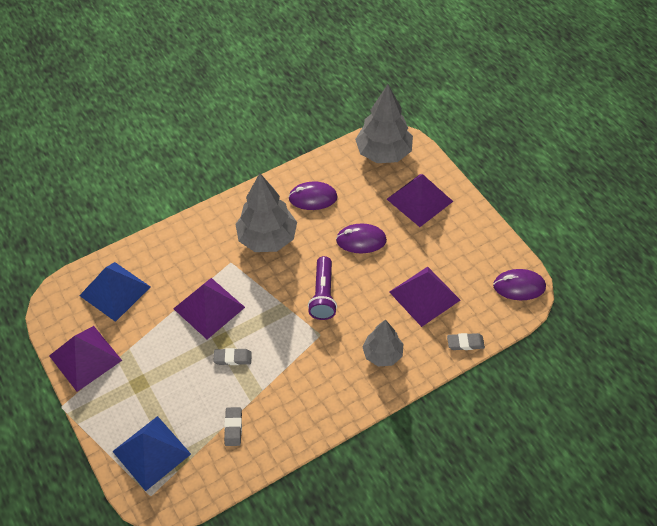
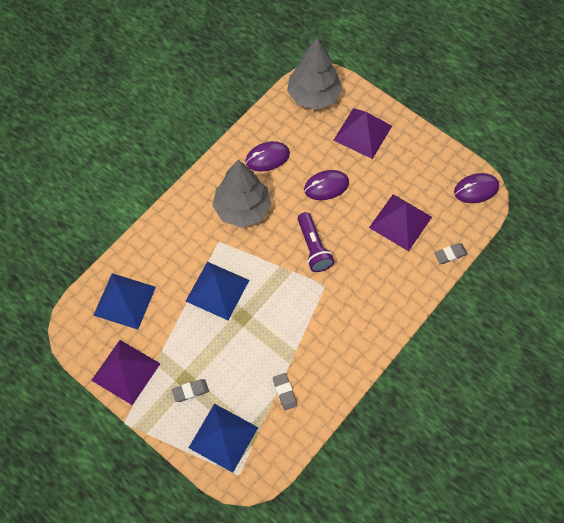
camera: 20 degrees left, 10 degrees up
purple pyramid [173,278,245,339] -> blue pyramid [186,262,249,320]
grey eraser [213,348,252,365] -> grey eraser moved to [172,379,209,402]
grey tree [362,319,403,367] -> none

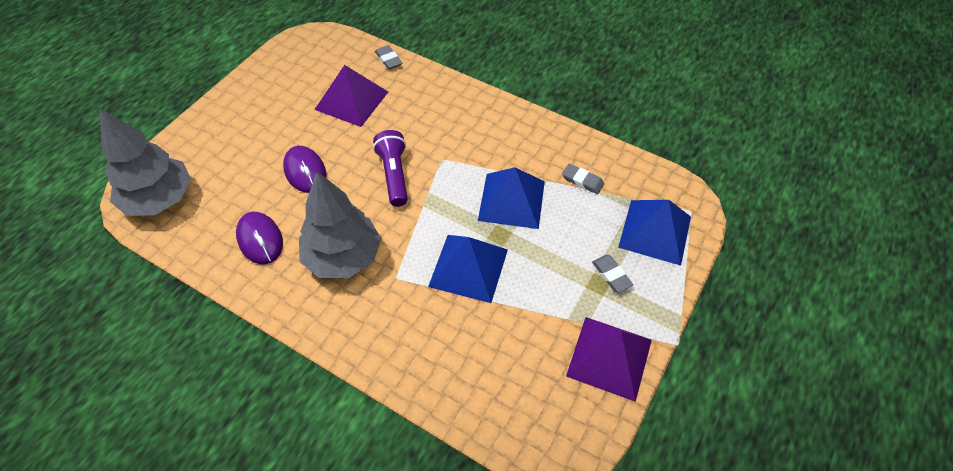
camera: 100 degrees left, 10 degrees down
blue pyramid [93,273,156,330] -> blue pyramid moved to [478,167,545,229]
grey eraser [273,373,297,411] -> grey eraser turned 60 degrees clockwise [562,164,604,194]
purple flashlight [298,212,334,272] -> purple flashlight turned 75 degrees counterclockwise [373,130,408,207]
purple pyramid [333,108,392,159] -> none
purple mouse [454,173,499,203] -> none

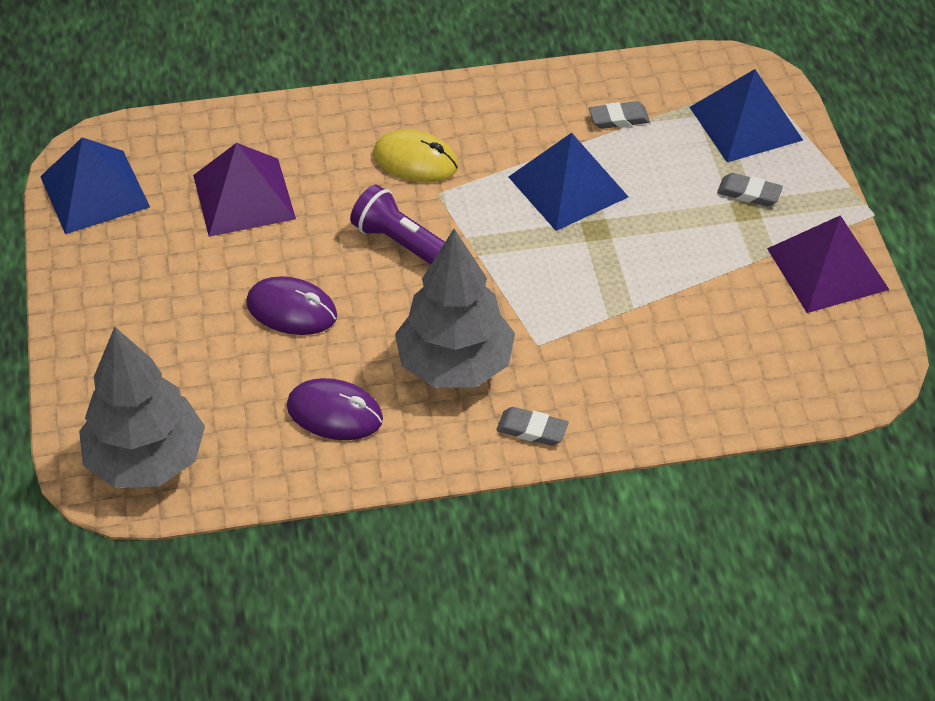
camera: 40 degrees left, 5 degrees down
grey eraser [375,45,402,69] -> grey eraser moved to [496,407,568,446]
blue pyramid [428,235,508,303] -> blue pyramid moved to [40,137,150,234]
none -> yellow mouse [373,129,459,183]

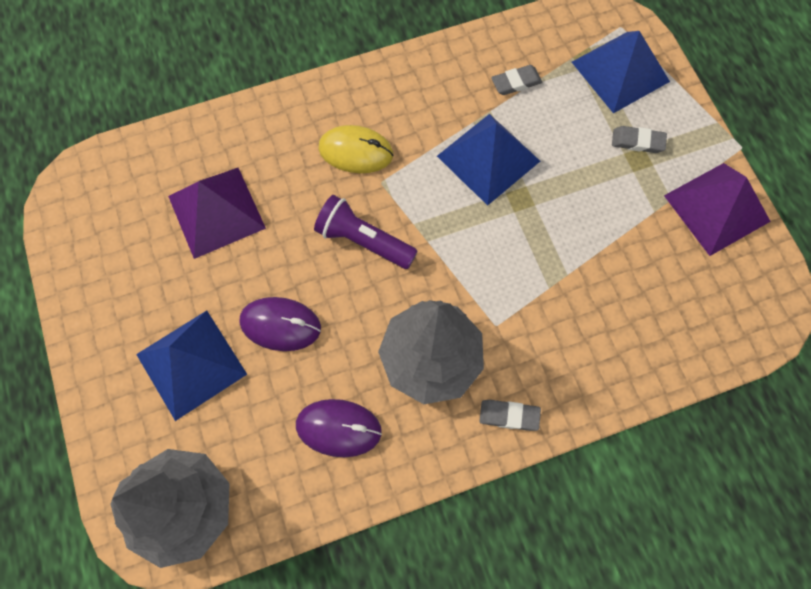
camera: 10 degrees left, 20 degrees up
blue pyramid [40,137,150,234] -> blue pyramid moved to [136,311,247,421]

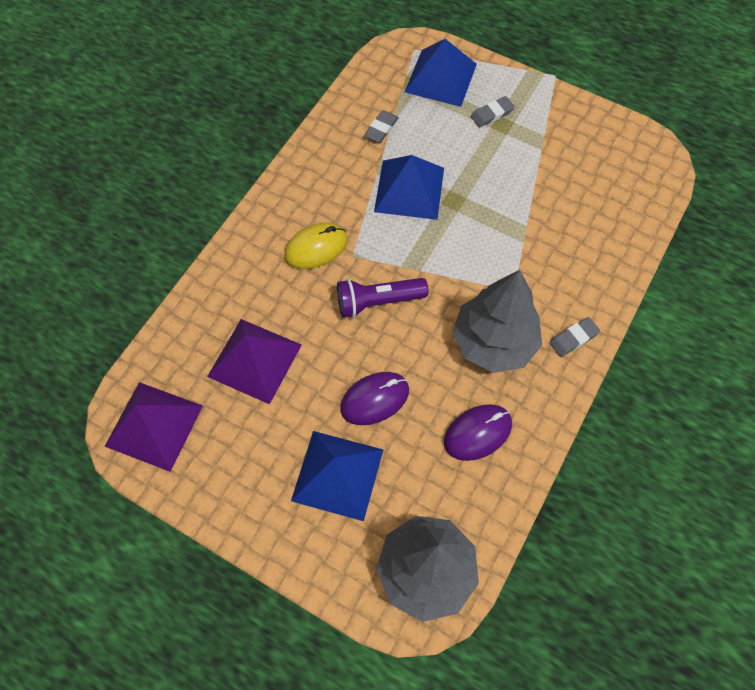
camera: 40 degrees left, 5 degrees down
purple pyramid [664,163,771,256] -> purple pyramid moved to [104,382,203,472]

